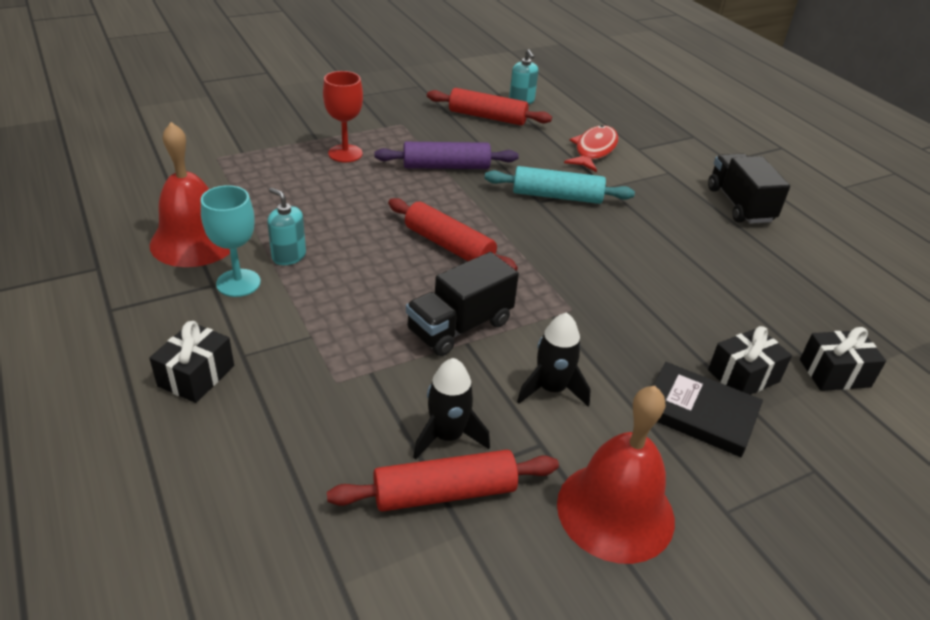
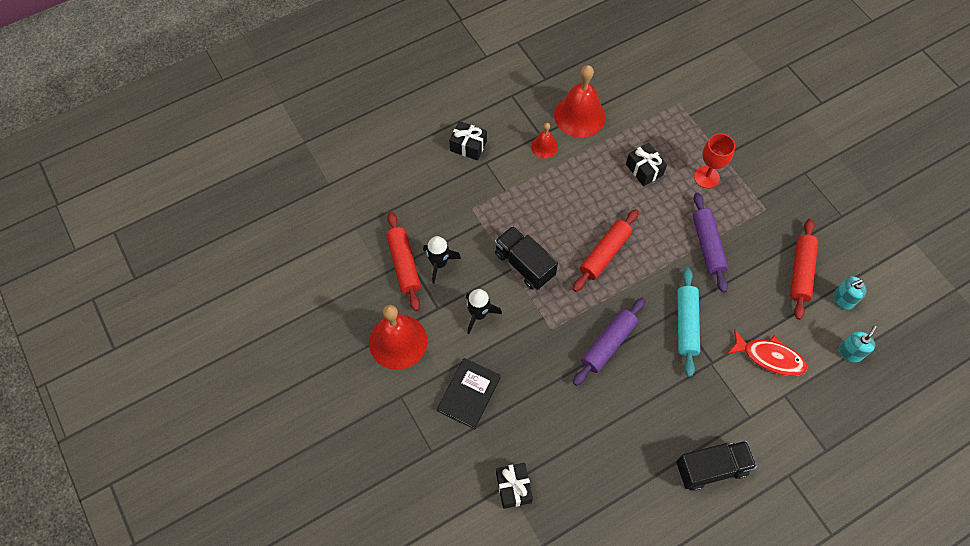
camera: 90 degrees right, 25 degrees up
turquoise goblet [201,185,261,297] -> red bell [531,123,558,159]
turquoise soap dispenser [267,188,306,265] -> turquoise soap dispenser moved to [839,326,877,362]
black gift [708,326,792,395] -> black gift moved to [626,143,667,186]
none -> purple rolling pin [573,298,646,386]

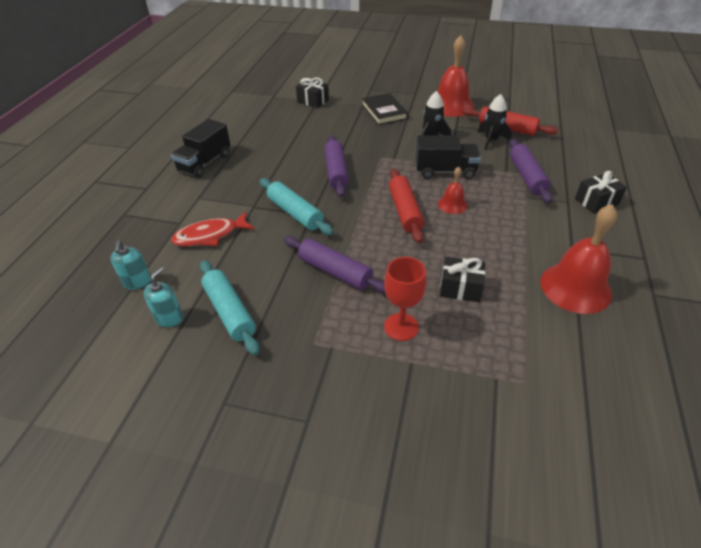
camera: 135 degrees right, 20 degrees down
red bell [531,123,558,159] -> red bell moved to [438,166,468,214]
red rolling pin [790,219,818,320] -> turquoise rolling pin [200,260,260,355]
none -> purple rolling pin [509,139,552,203]

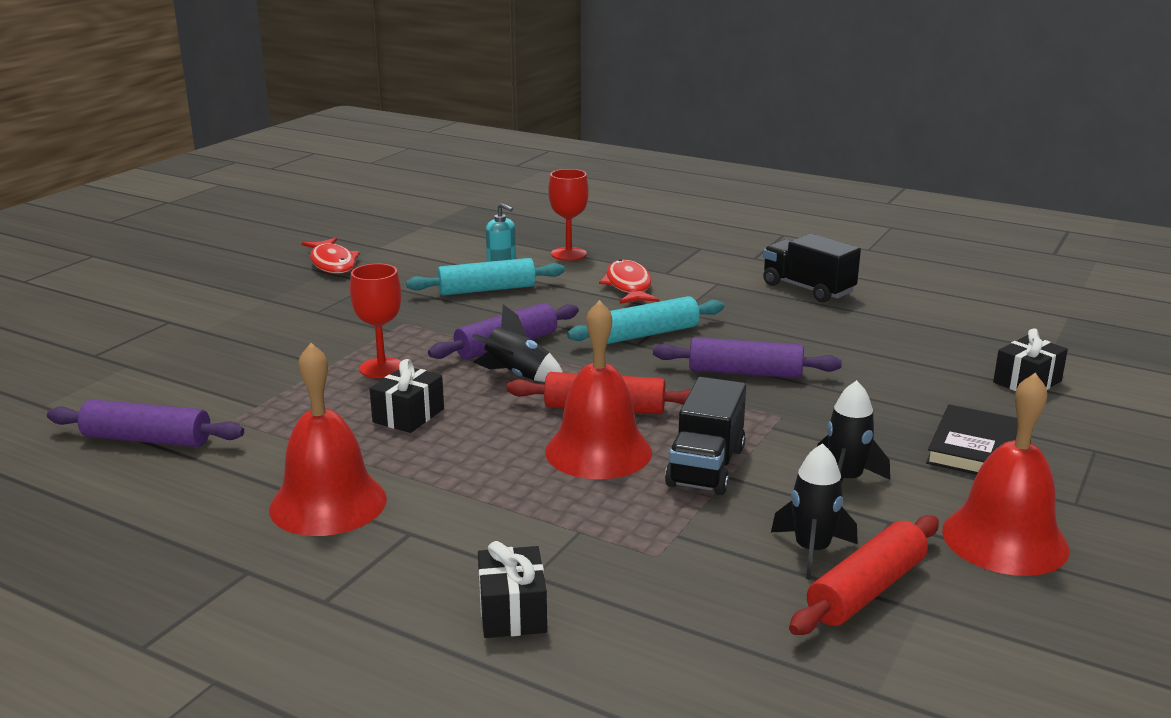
camera: 105 degrees right, 20 degrees down
turquoise soap dispenser [111,241,151,290] -> red goblet [548,169,589,261]
black book [362,93,408,125] -> black book turned 60 degrees counterclockwise [926,404,1018,475]
red bell [438,166,468,214] -> red bell [545,300,652,479], size x1.94
purple rolling pin [509,139,552,203] -> purple rolling pin moved to [47,399,244,447]
none -> red fish [302,238,360,274]
none -> black rocket [472,304,563,382]

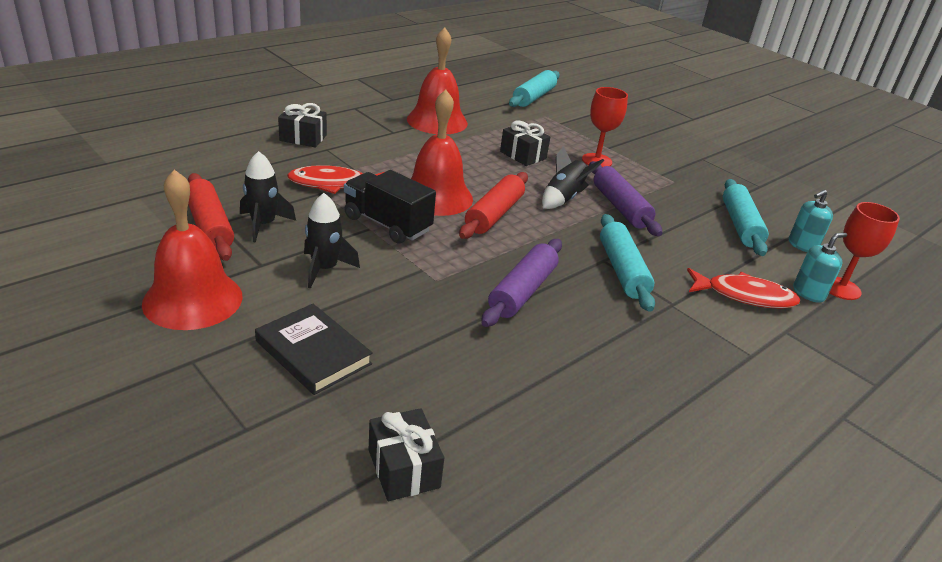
camera: 105 degrees right, 10 degrees up
purple rolling pin [47,399,244,447] -> turquoise rolling pin [509,70,560,107]
red fish [302,238,360,274] -> red fish moved to [287,165,384,194]
black truck [763,234,861,303] -> none
none -> turquoise soap dispenser [793,233,847,303]

